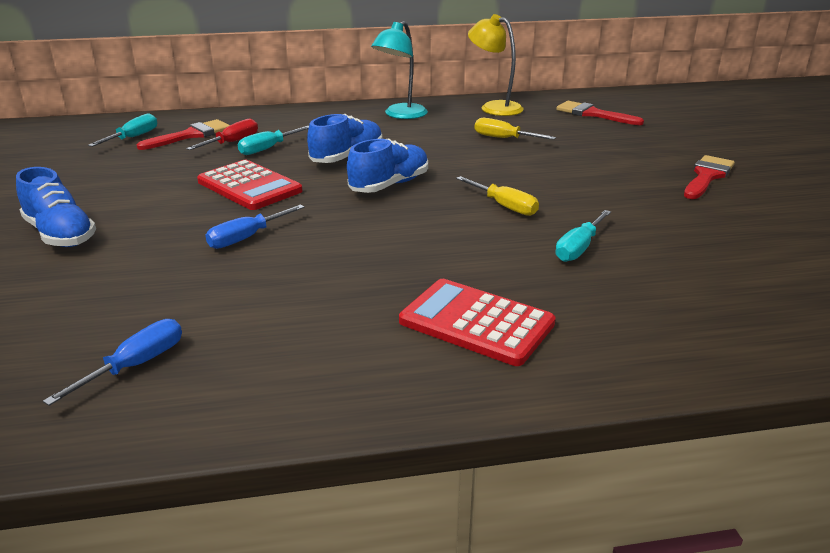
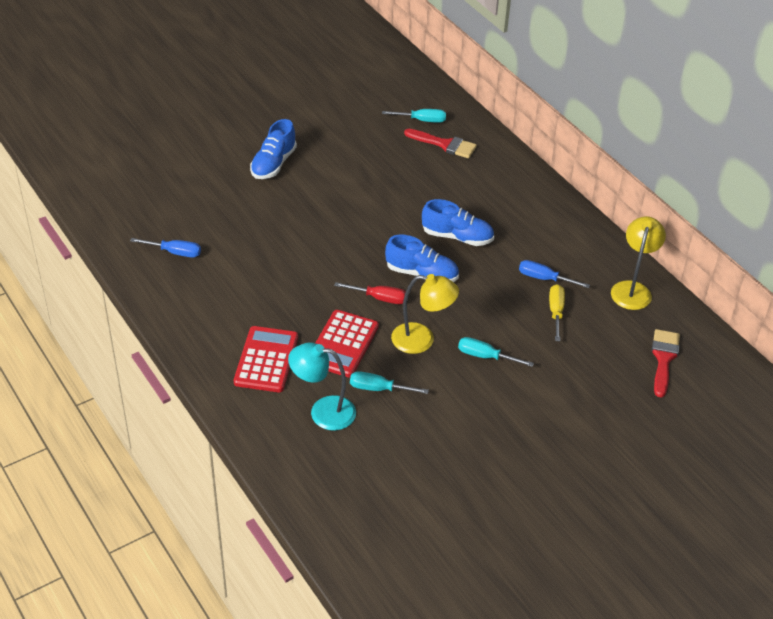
camera: 65 degrees right, 15 degrees up
red screwdriver [186,119,258,150] -> red screwdriver moved to [334,282,406,304]
red calculator [197,160,302,210] -> red calculator moved to [316,310,379,377]
blue screwdriver [205,205,305,249] -> blue screwdriver moved to [519,260,590,288]
turquoise screwdriver [238,126,309,155] -> turquoise screwdriver moved to [458,337,534,367]
turquoise lamp [371,21,428,119] -> turquoise lamp moved to [288,342,356,431]
yellow screwdriver [456,176,539,216] -> yellow lamp [391,274,459,354]
red brush [684,155,735,199] -> none

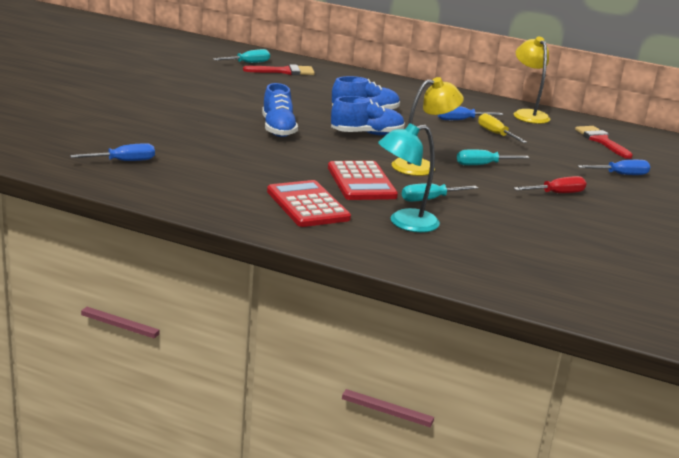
camera: 35 degrees left, 20 degrees down
blue shoe [250,119,297,179] -> blue shoe moved to [262,83,298,137]
red screwdriver [334,282,406,304] -> red screwdriver moved to [514,176,586,193]
none -> blue screwdriver [578,160,650,175]

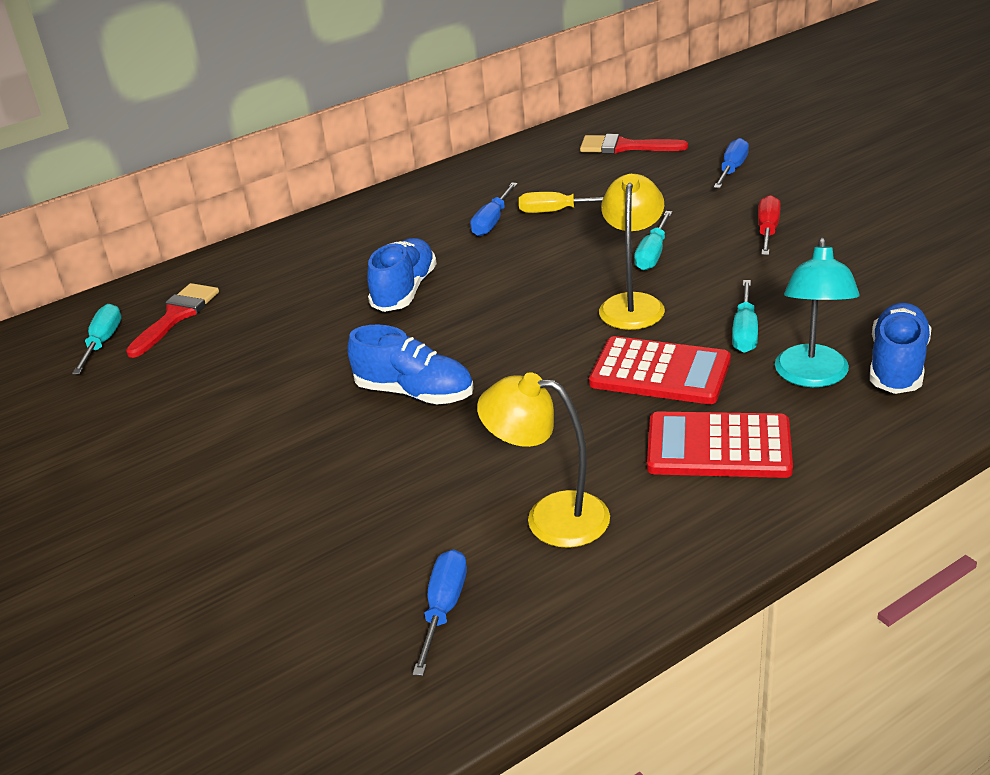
camera: 50 degrees left, 10 degrees up
blue shoe [331,96,405,135] -> blue shoe moved to [870,303,932,394]
yellow lamp [513,37,550,124] -> yellow lamp moved to [477,372,610,548]

